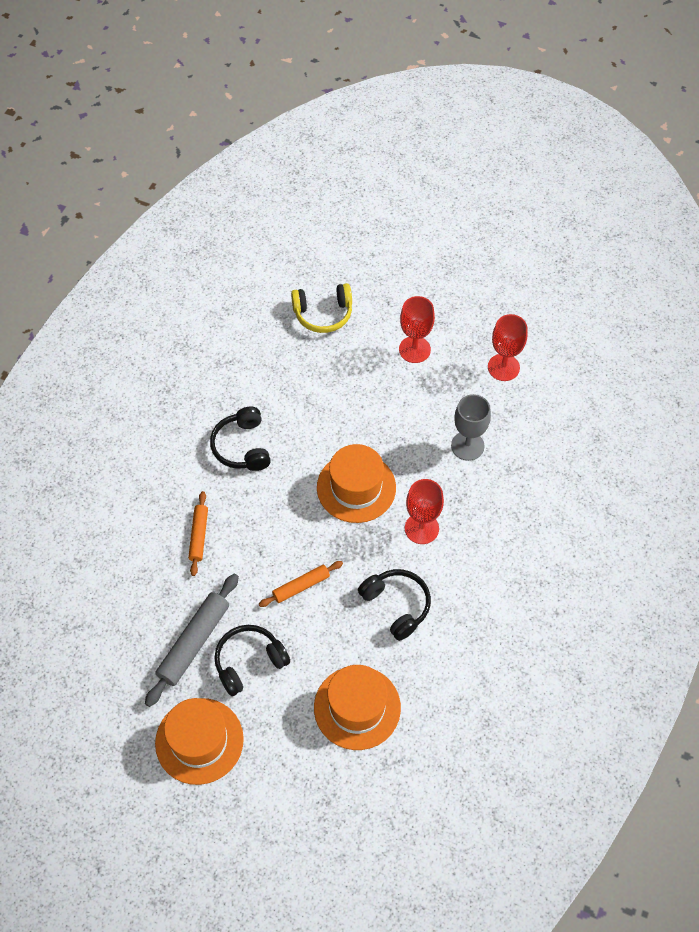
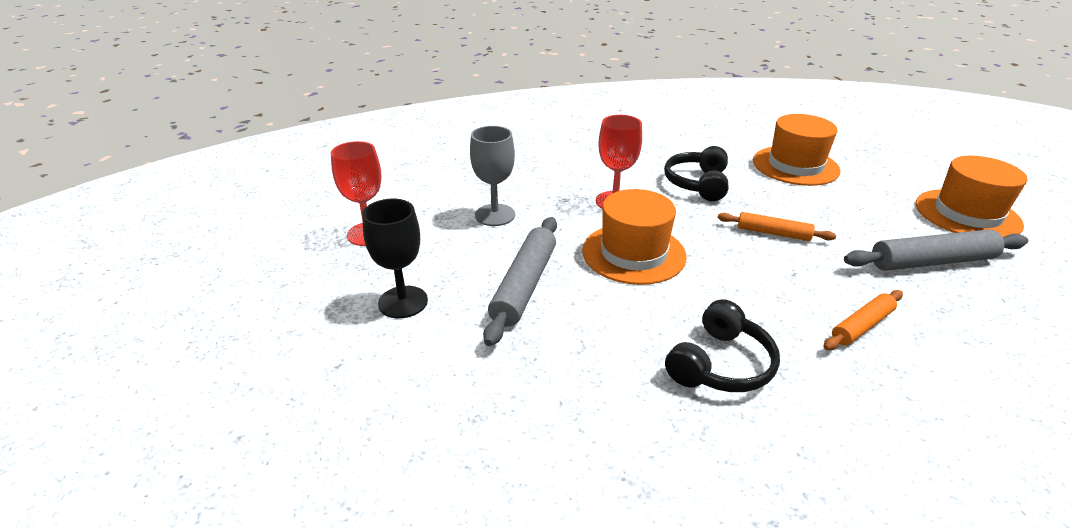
camera: 130 degrees left, 25 degrees down
black headphones [214,625,290,696] -> none
yellow headphones [291,283,352,333] -> none
red goblet [399,296,435,363] -> black goblet [362,199,428,318]
none -> grey rolling pin [483,217,557,346]

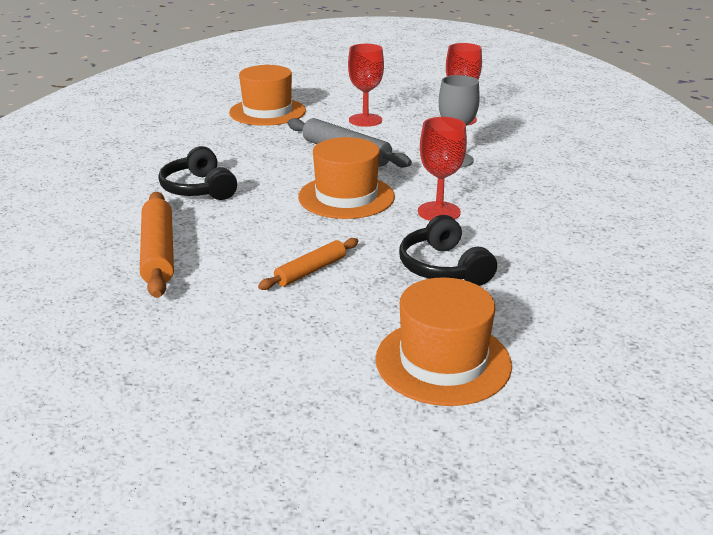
camera: 115 degrees right, 5 degrees down
black goblet [362,199,428,318] -> red goblet [348,44,384,127]
black headphones [664,146,729,201] -> black headphones turned 150 degrees counterclockwise [399,215,497,286]
orange rolling pin [823,290,903,350] -> orange rolling pin [140,192,174,298], size x1.65
grey rolling pin [844,229,1028,271] -> none
orange hat [916,156,1027,237] -> orange hat moved to [229,65,306,126]

